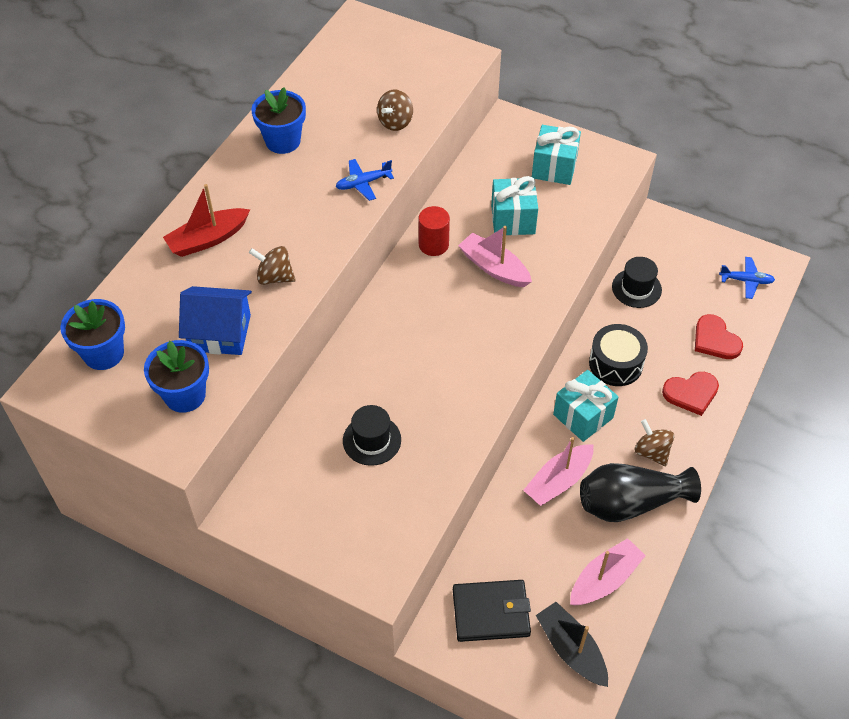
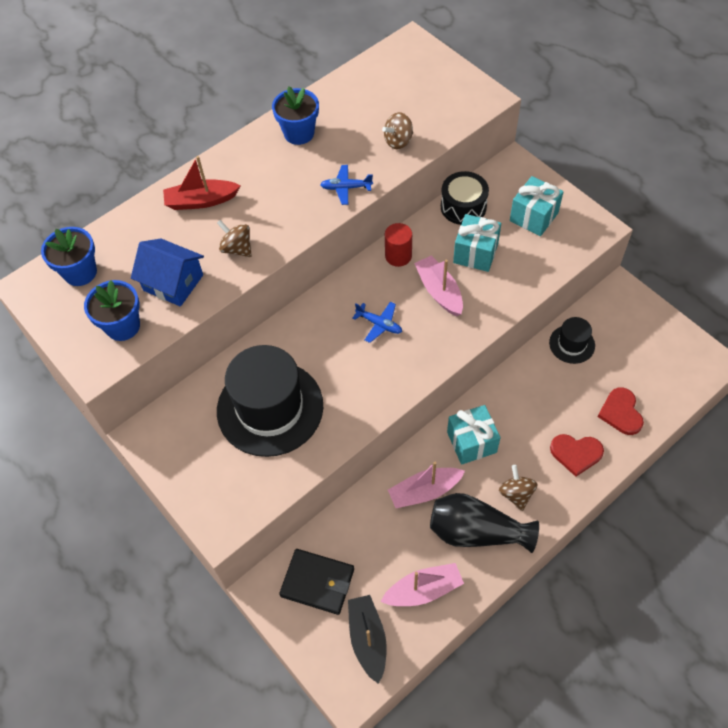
camera: 25 degrees right, 5 degrees up
black hat [343,405,401,466] -> black hat [217,345,323,457], size x2.12
black drum [589,324,648,386] -> black drum moved to [441,171,489,225]
blue plane [719,257,775,299] -> blue plane moved to [352,302,402,343]

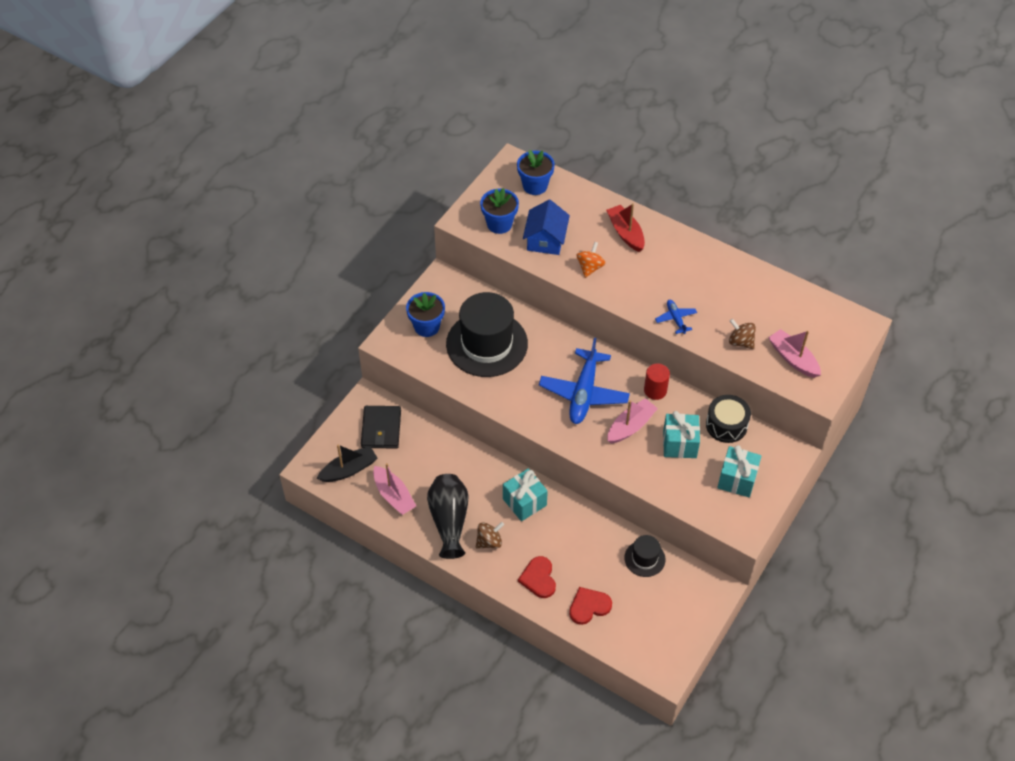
camera: 70 degrees right, 5 degrees down
brown spinning top [217,220,252,257] -> orange spinning top [577,242,605,278]
blue flower pot [272,86,319,145] -> blue flower pot moved to [406,292,445,337]
blue plane [352,302,402,343] -> blue plane [539,338,630,424], size x2.11
pink boat [388,462,465,508] -> pink boat moved to [768,329,821,378]

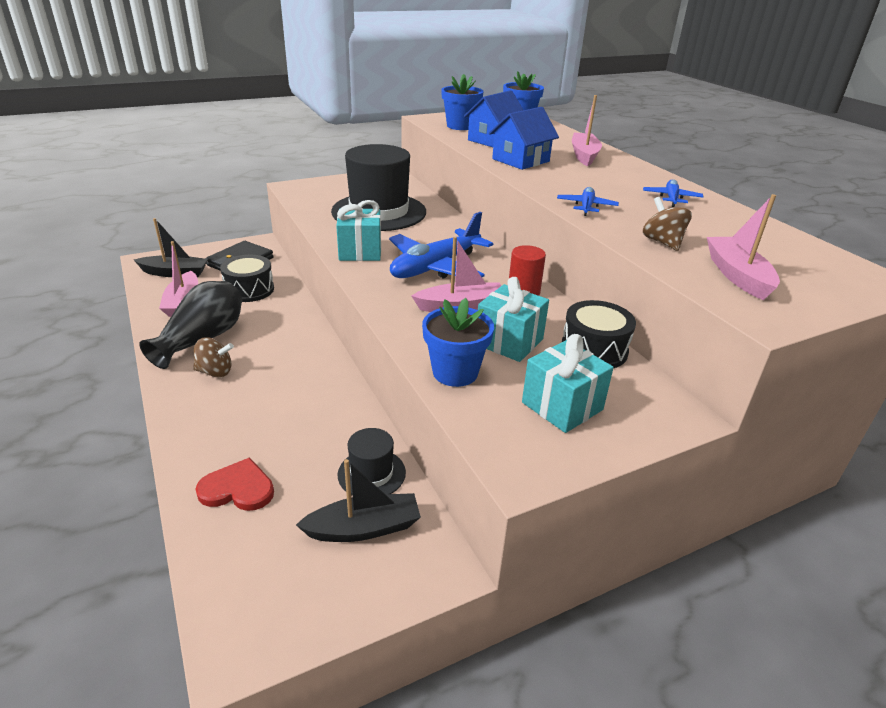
camera: 30 degrees right, 20 degrees down
blue flower pot [406,292,445,337] -> blue flower pot moved to [422,298,494,387]
turquoise gift [503,468,548,521] -> turquoise gift moved to [336,200,381,261]
red heart [518,556,556,598] -> none
orange spinning top [577,242,605,278] -> blue house [489,107,559,170]
red boat [606,203,645,252] -> pink boat [572,95,602,166]
none -> black drum [220,255,274,302]
none -> black boat [296,459,421,542]
none -> blue plane [643,179,704,207]

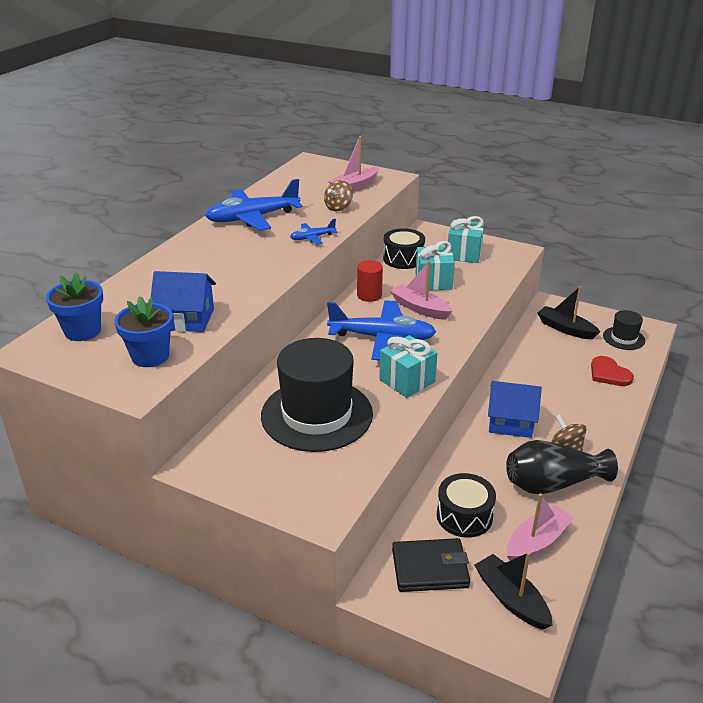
camera: 125 degrees left, 0 degrees up
black hat [338,428,406,496] -> black hat moved to [603,310,645,350]
blue flower pot [422,298,494,387] -> none
blue house [489,107,559,170] -> blue house moved to [488,381,542,438]
pink boat [572,95,602,166] -> none
blue plane [643,179,704,207] -> blue plane [205,179,303,231], size x2.11

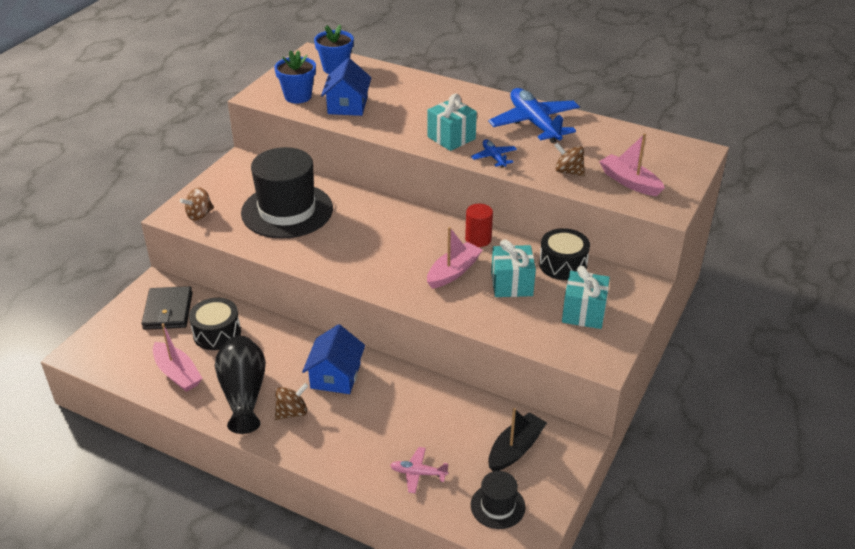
camera: 90 degrees right, 5 degrees up
blue plane [327,300,436,360] -> none
turquoise gift [379,335,437,398] -> turquoise gift moved to [428,94,477,151]
black boat [474,552,552,630] -> none
red heart [591,356,634,386] -> pink plane [390,447,449,493]
none -> brown spinning top [180,187,214,221]

